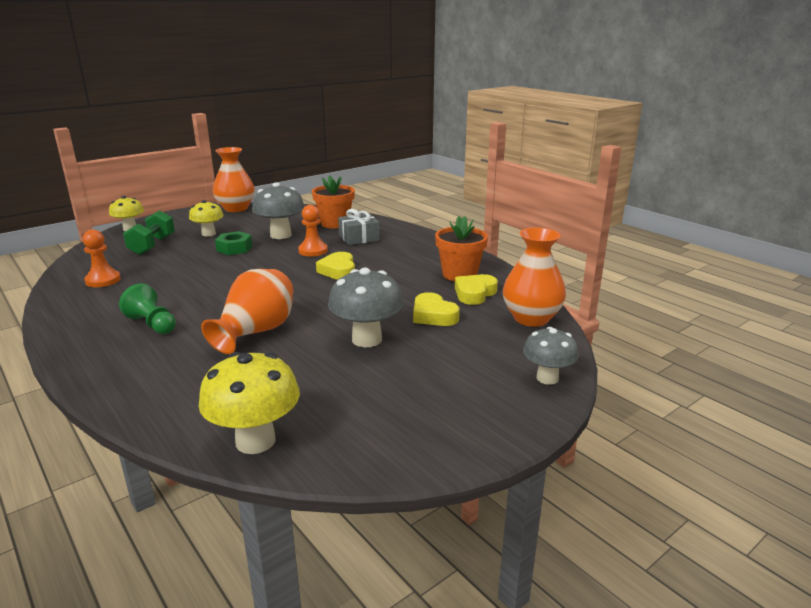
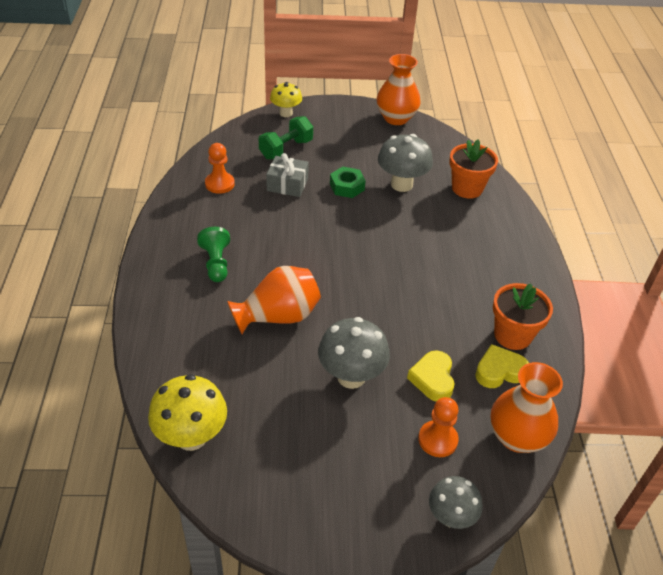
camera: 35 degrees right, 20 degrees up
yellow mushroom [189,200,224,236] -> none
orange pawn [298,205,328,257] -> orange pawn moved to [418,397,459,457]
yellow heart [316,252,355,280] -> none
grey gift [338,209,380,245] -> grey gift moved to [266,153,309,197]

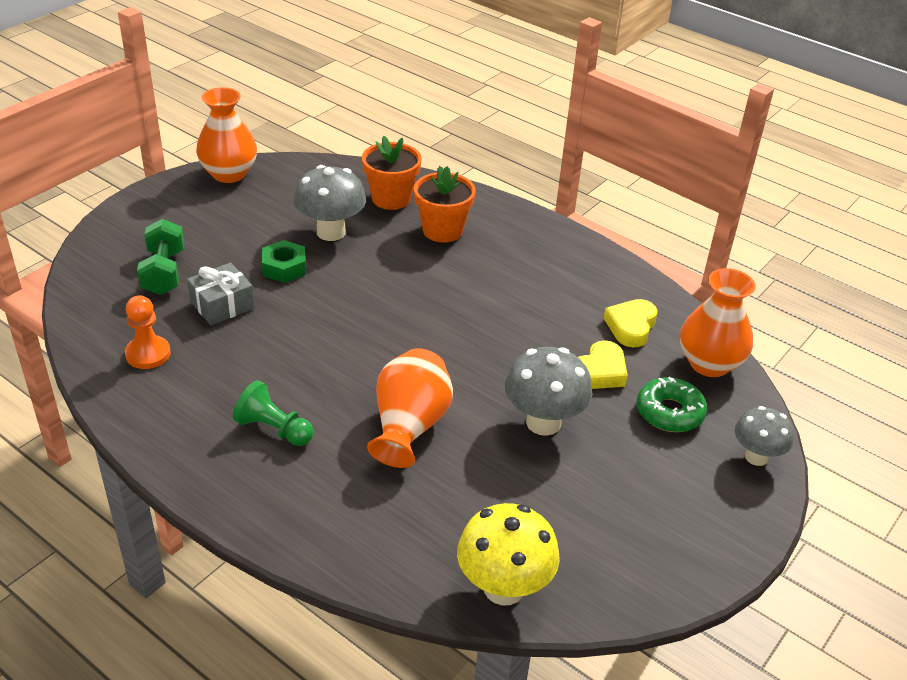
camera: 50 degrees left, 5 degrees down
yellow mushroom [270,82,302,117] -> none
yellow heart [407,350,455,402] -> yellow heart turned 90 degrees counterclockwise [578,340,628,389]
orange pawn [418,397,459,457] -> green donut [637,377,707,432]
orange flower pot [493,283,553,350] -> orange flower pot moved to [414,166,476,243]

